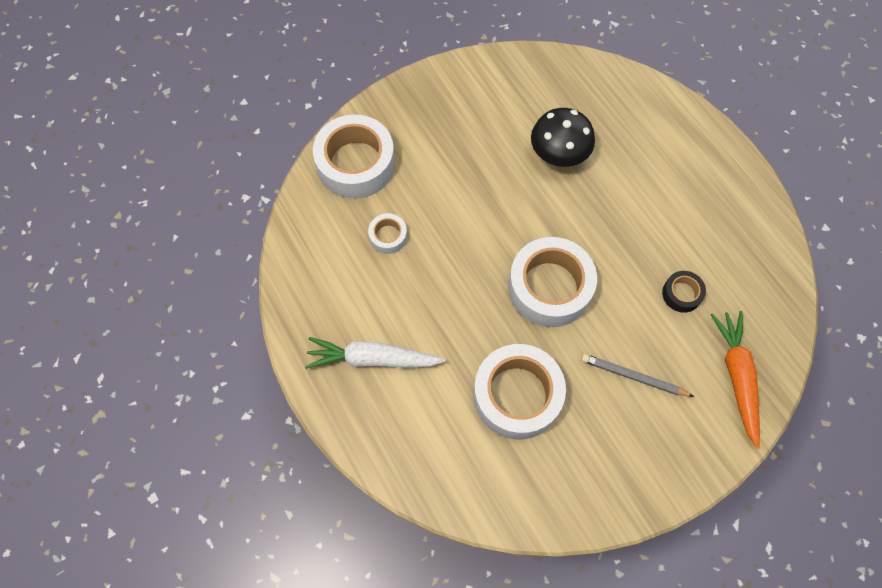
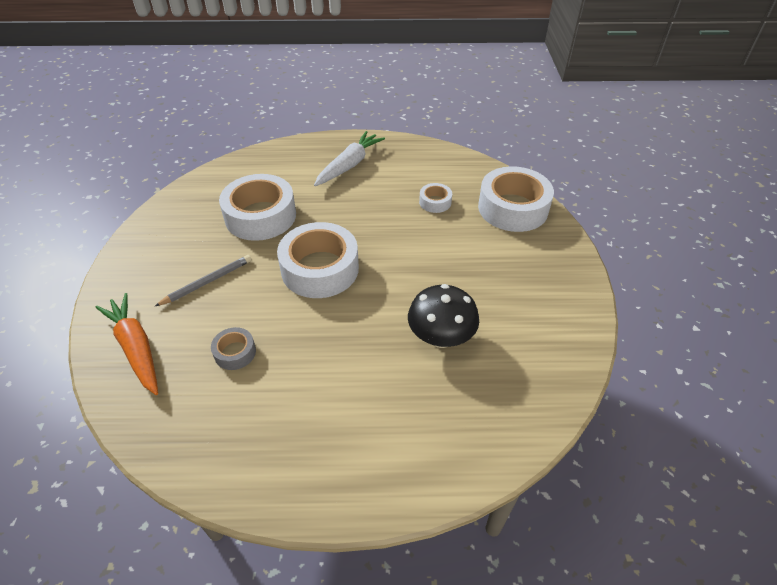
camera: 120 degrees right, 20 degrees down
black tape [662,271,706,313] -> grey tape [211,327,256,370]
orange carrot [711,311,760,448] -> orange carrot turned 150 degrees counterclockwise [95,293,158,395]

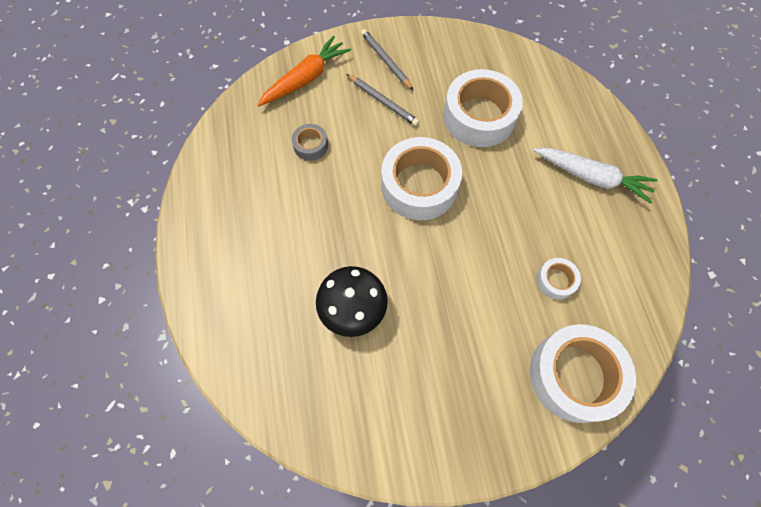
camera: 80 degrees right, 20 degrees up
none -> grey pencil [361,29,414,91]

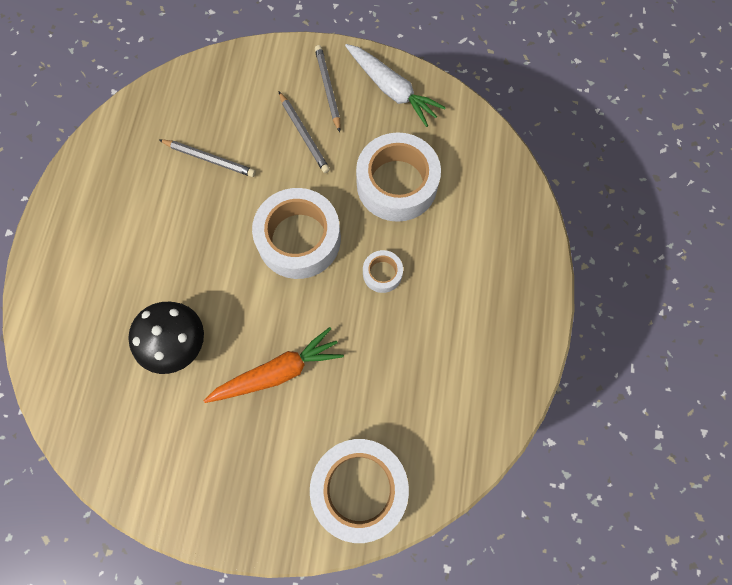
camera: 20 degrees right, 5 degrees up
orange carrot [257,36,351,106] -> orange carrot moved to [204,327,344,403]
grey tape [292,124,328,161] -> grey pencil [159,139,256,177]
white carrot [534,148,658,204] -> white carrot moved to [345,44,446,127]
white tape [536,258,581,300] -> white tape moved to [363,250,403,293]

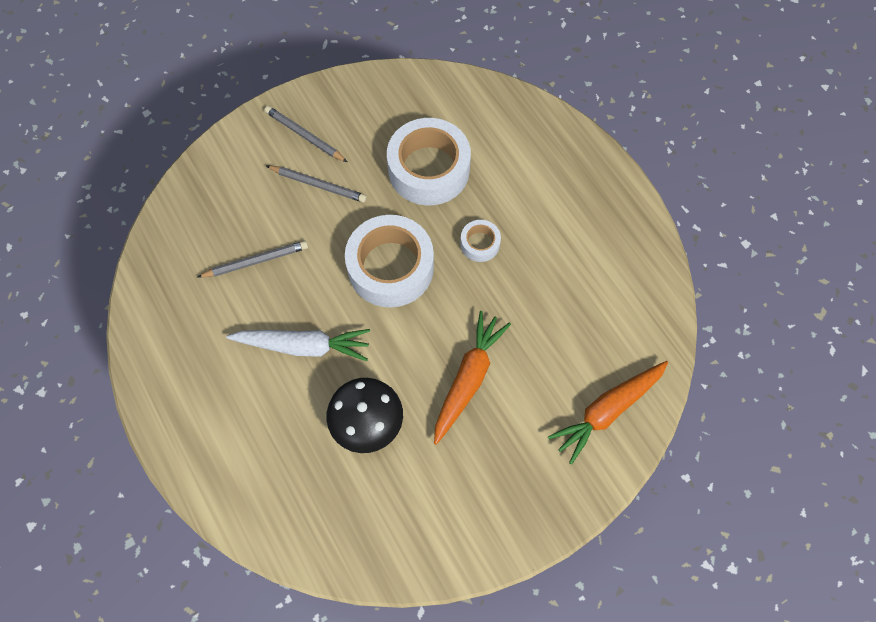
camera: 40 degrees left, 5 degrees down
white tape [310,439,409,543] -> orange carrot [548,361,668,465]
white carrot [345,44,446,127] -> white carrot moved to [226,329,370,361]

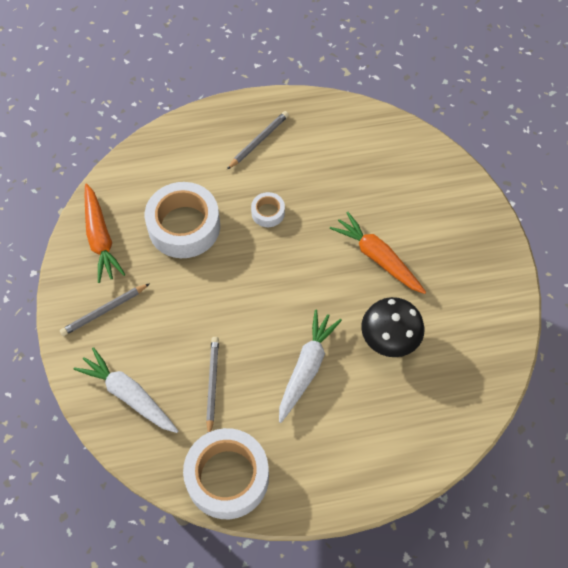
camera: 70 degrees left, 5 degrees down
grey pencil [267,166,367,203] -> grey pencil moved to [227,111,289,169]
white tape [345,215,434,308] -> white tape moved to [183,428,269,519]
orange carrot [548,361,668,465] -> orange carrot moved to [85,183,126,283]
none -> white carrot [73,347,178,433]

